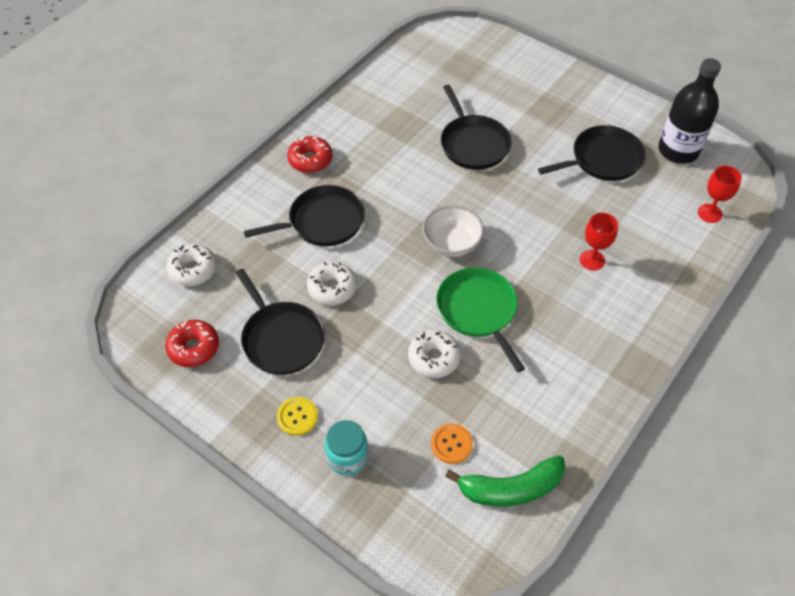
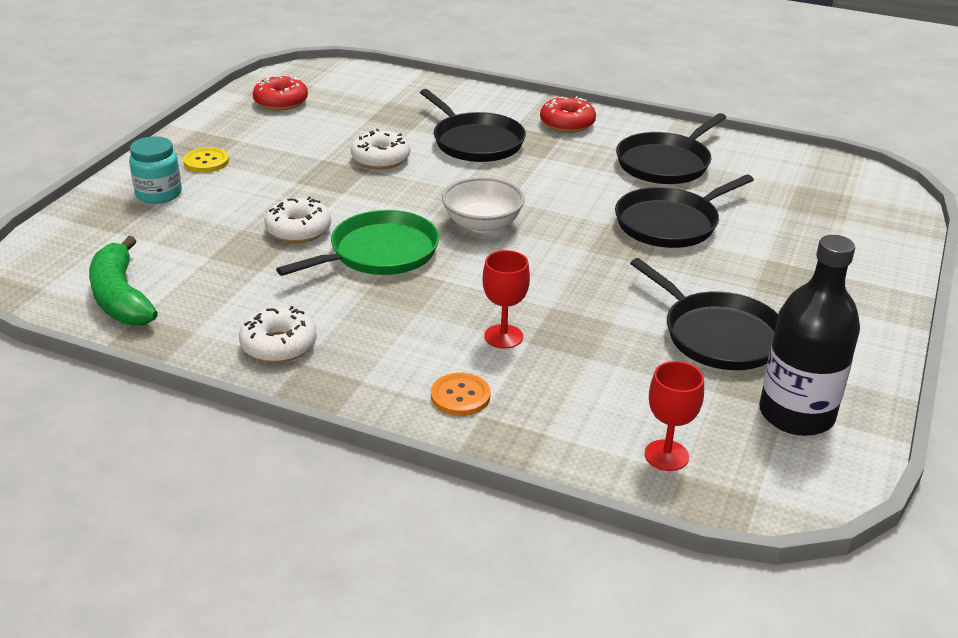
camera: 75 degrees right, 20 degrees down
white donut [166,244,217,286] -> white donut moved to [239,306,317,363]
black pan [236,269,325,375] -> black pan moved to [616,113,726,184]
orange button [431,423,473,464] -> orange button moved to [431,373,491,416]

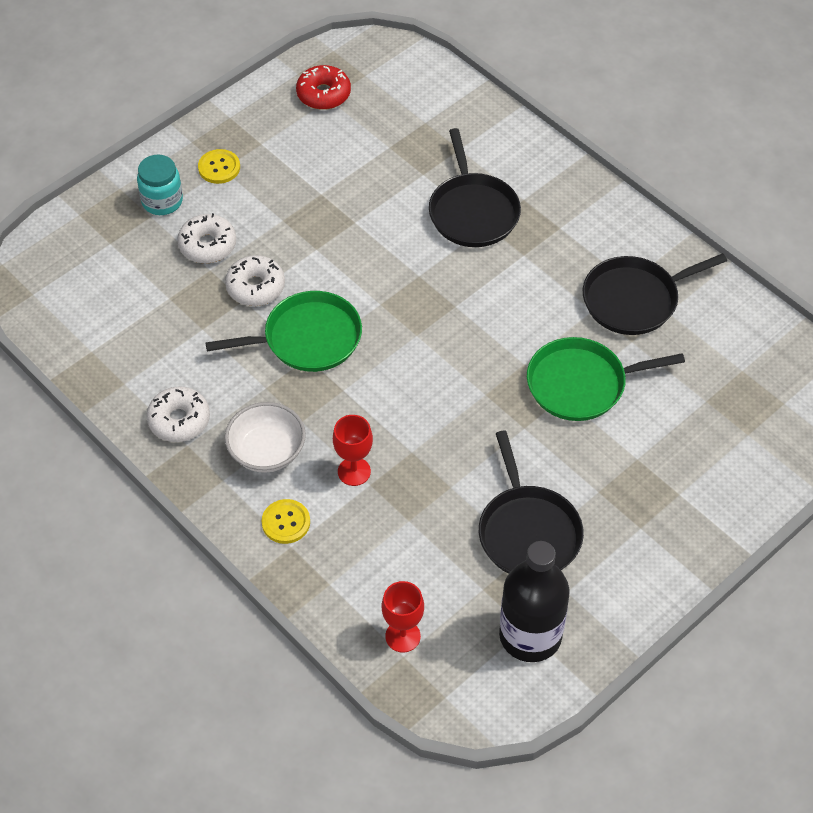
camera: 25 degrees right, 20 degrees up
green banana [89,236,158,325] -> none
white donut [351,129,410,169] -> white donut moved to [177,213,236,263]
orange button [431,373,491,416] -> yellow button [262,499,310,544]
white bowl [442,177,525,233] -> white bowl moved to [225,402,306,473]
red donut [540,96,596,133] -> none
black pan [615,174,754,248] -> green pan [527,337,685,421]

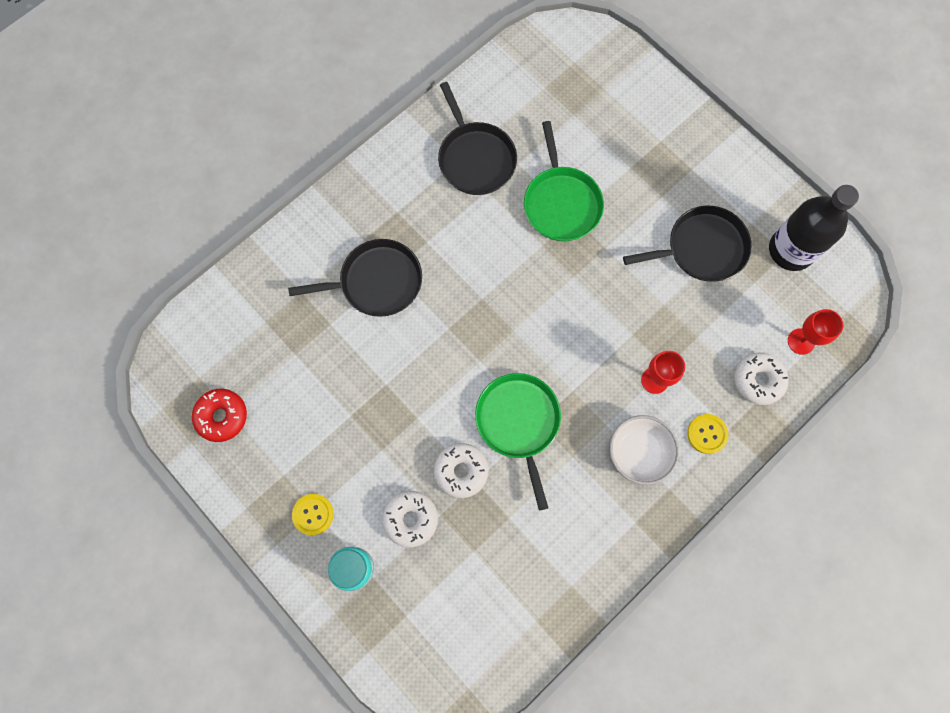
camera: 90 degrees left, 20 degrees up
white donut [146,386,210,442] -> white donut moved to [734,353,788,405]

